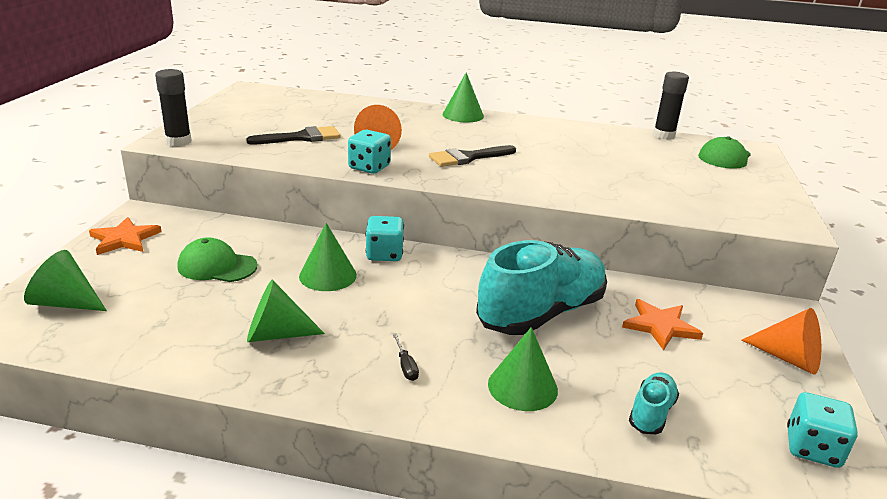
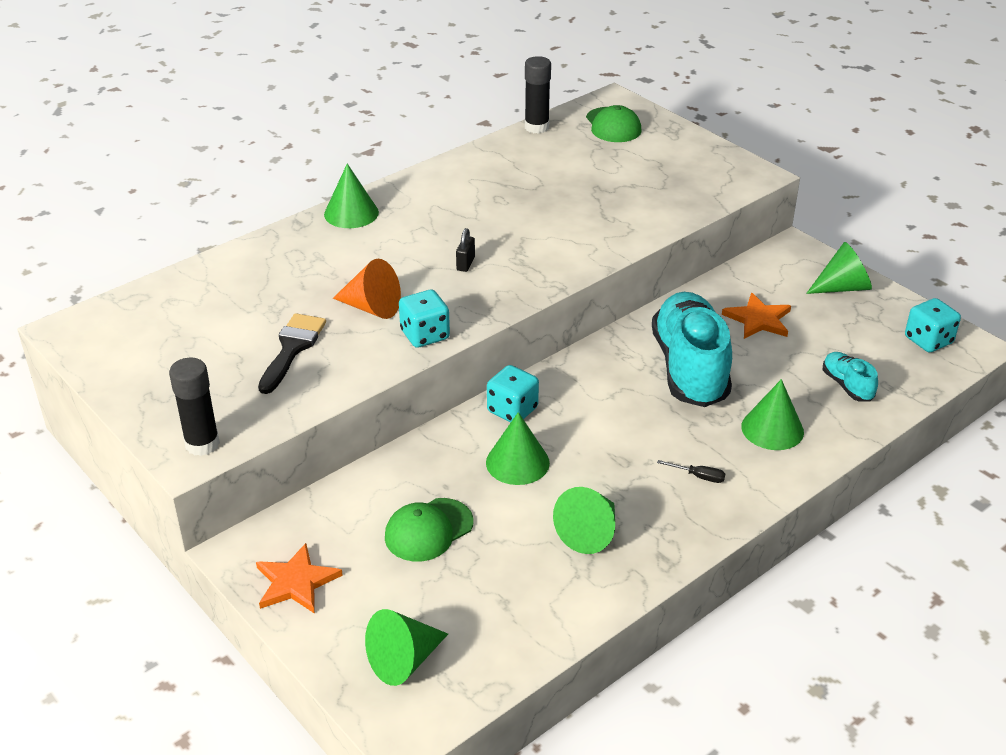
camera: 50 degrees left, 10 degrees up
black brush [429,145,516,167] -> black padlock [456,228,475,272]
orange cone [742,308,821,375] -> green cone [806,242,872,294]

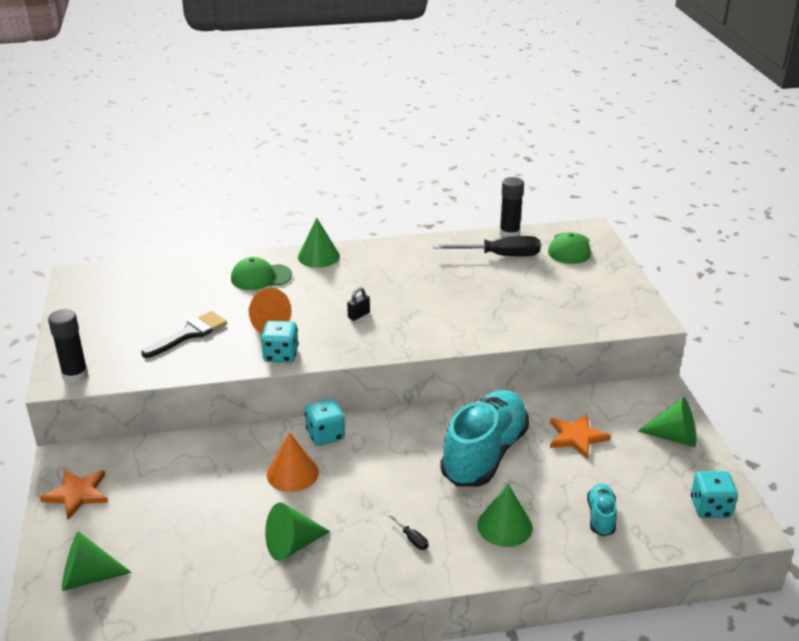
camera: 30 degrees right, 5 degrees down
green cap [385,498,473,562] -> green cap moved to [231,257,292,290]
green cone [486,412,550,485] -> orange cone [267,432,319,492]
none -> black screwdriver [433,236,541,256]

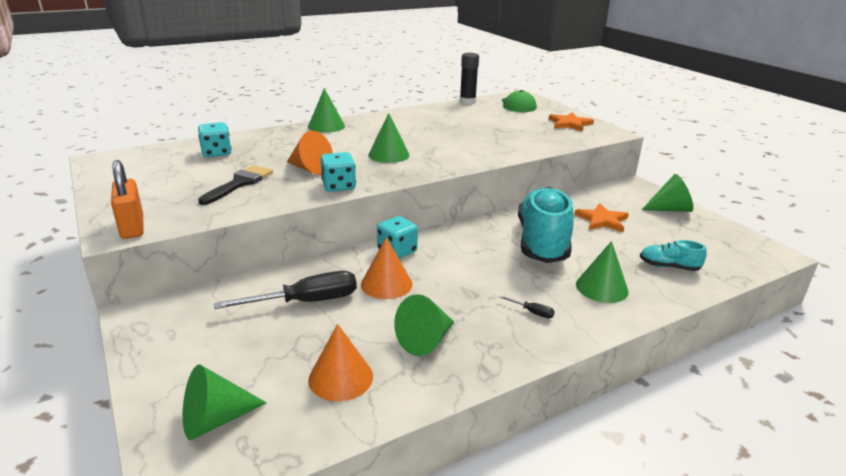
camera: 20 degrees left, 5 degrees down
orange star [40,470,108,519] -> orange star moved to [549,112,594,132]
black glue stick [48,309,88,384] -> orange padlock [111,160,144,239]
green cap [231,257,292,290] -> none
black padlock [347,287,370,321] -> green cone [368,113,410,163]
black screwdriver [433,236,541,256] -> black screwdriver moved to [214,271,357,309]
turquoise shoe [587,483,617,536] -> turquoise shoe turned 60 degrees counterclockwise [640,240,707,271]
turquoise dice [691,471,738,518] -> turquoise dice moved to [198,122,231,157]
none -> orange cone [308,324,373,401]

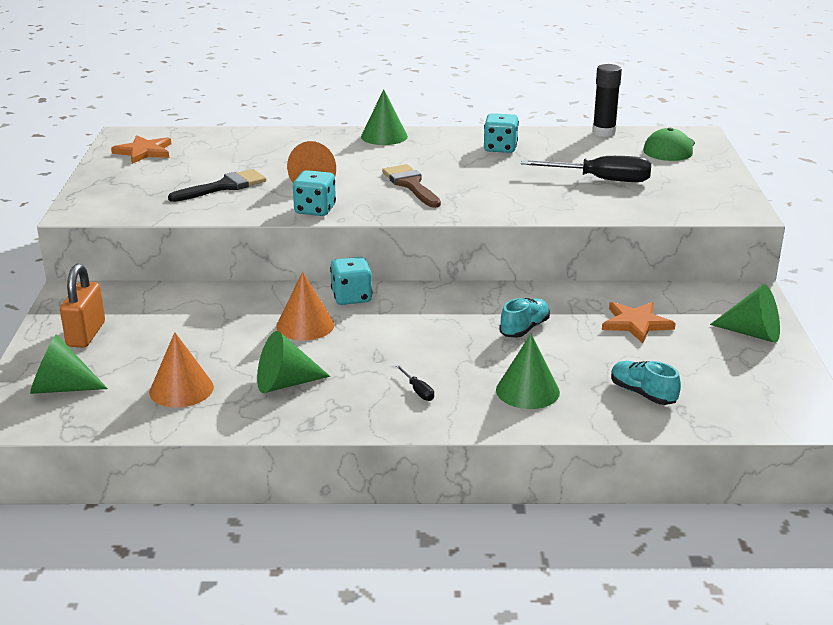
camera: 30 degrees right, 0 degrees up
orange padlock [111,160,144,239] -> orange padlock moved to [60,264,105,348]
turquoise dice [198,122,231,157] -> turquoise dice moved to [484,113,519,153]
black screwdriver [214,271,357,309] -> black screwdriver moved to [521,156,651,182]
green cone [368,113,410,163] -> brown brush [382,164,441,208]
turquoise shoe [518,187,574,263] -> turquoise shoe [499,298,550,338], size x0.45
orange star [549,112,594,132] -> orange star moved to [111,135,171,164]

